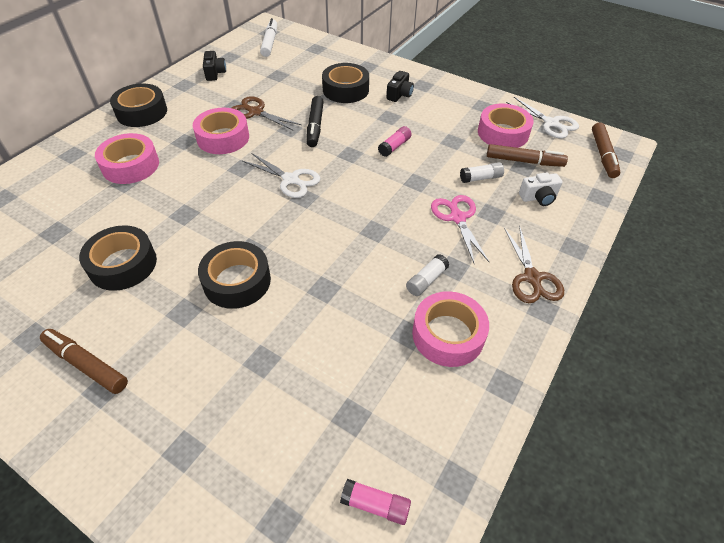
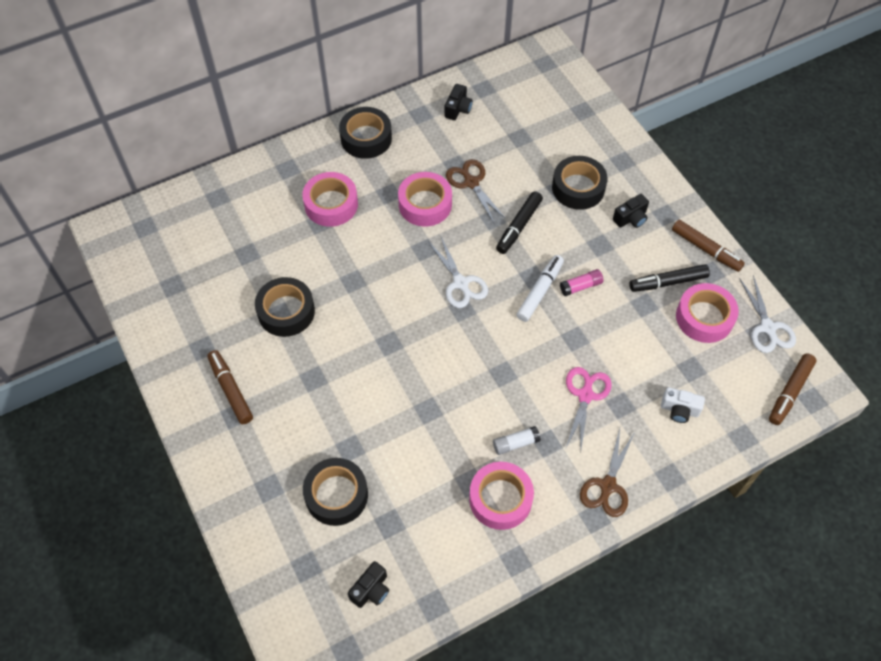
camera: 30 degrees right, 10 degrees up
black tape [198,241,271,309] -> black tape moved to [303,458,368,526]
white marker [260,18,277,57] -> white marker moved to [516,255,564,322]
pink glue stick [340,479,411,525] -> black camera [348,561,389,608]
white glue stick [460,162,504,183] -> none
brown marker [487,144,568,167] -> brown marker moved to [672,220,745,272]
none -> black marker [629,264,710,292]

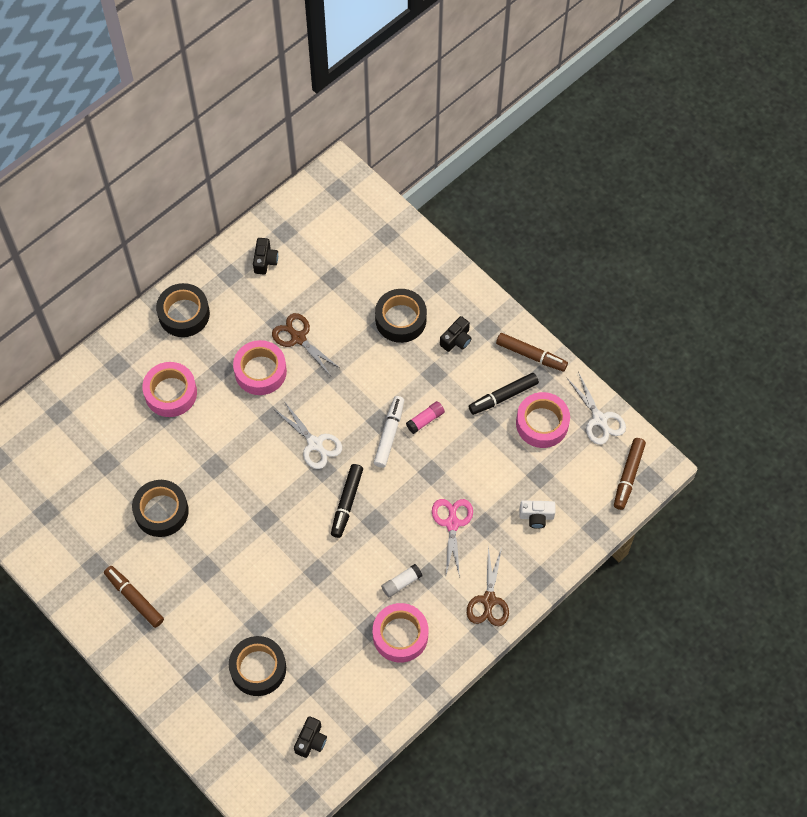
camera: 15 degrees left, 5 degrees up
black marker [496,191,543,254] -> black marker moved to [331,464,363,538]

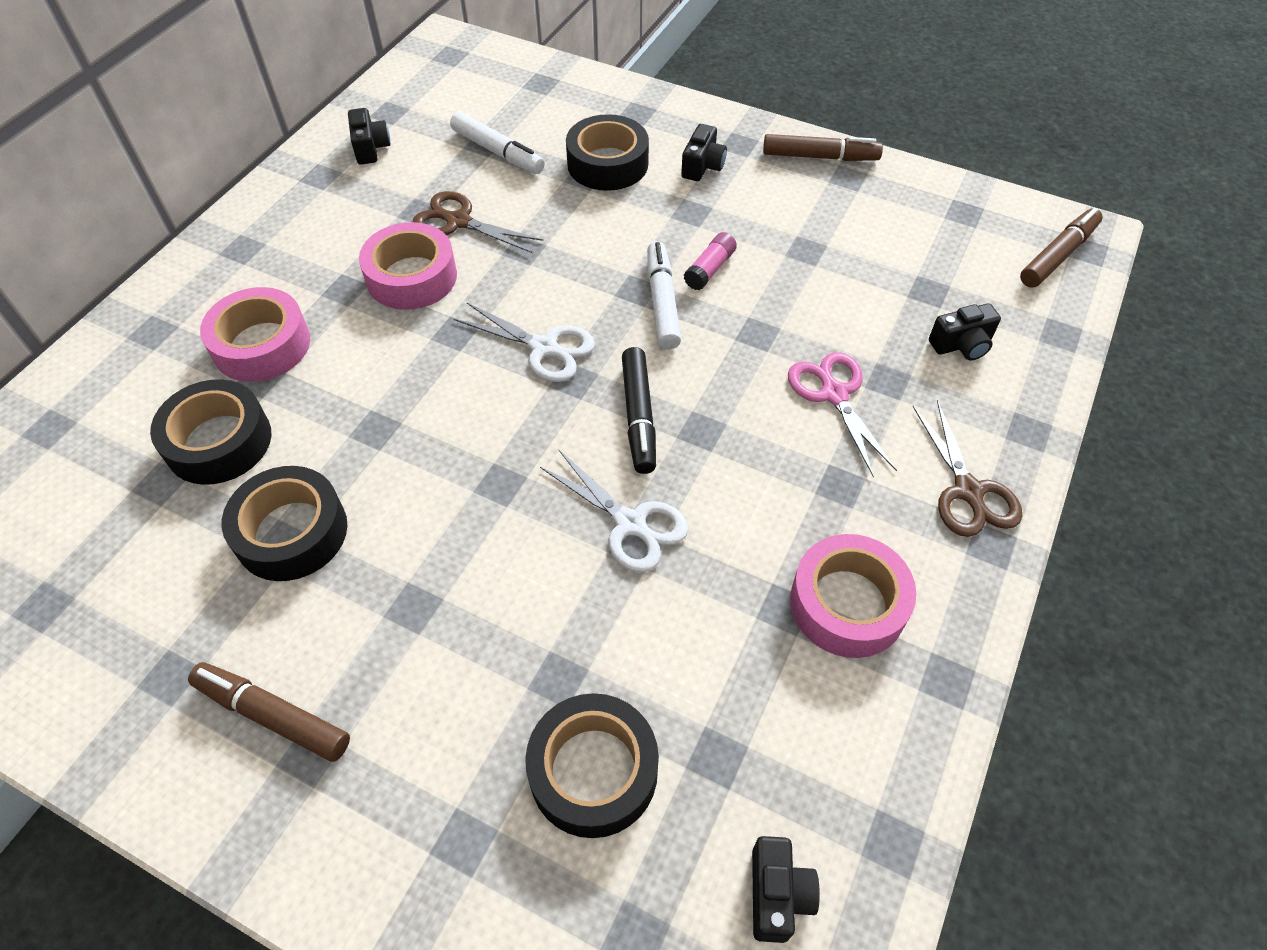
camera: 20 degrees left, 10 degrees down
black tape [156,283,210,337] -> black tape moved to [150,379,271,485]
white glue stick [381,564,422,597] -> none
black marker [469,373,539,415] -> none
pink tape [516,392,570,448] -> none
white camera [520,500,556,529] -> black camera [929,303,1001,360]
white scissors [566,372,626,445] -> white scissors moved to [540,449,688,572]
brown marker [614,438,646,510] -> brown marker turned 135 degrees counterclockwise [1020,208,1103,287]
none -> white marker [450,112,545,174]

